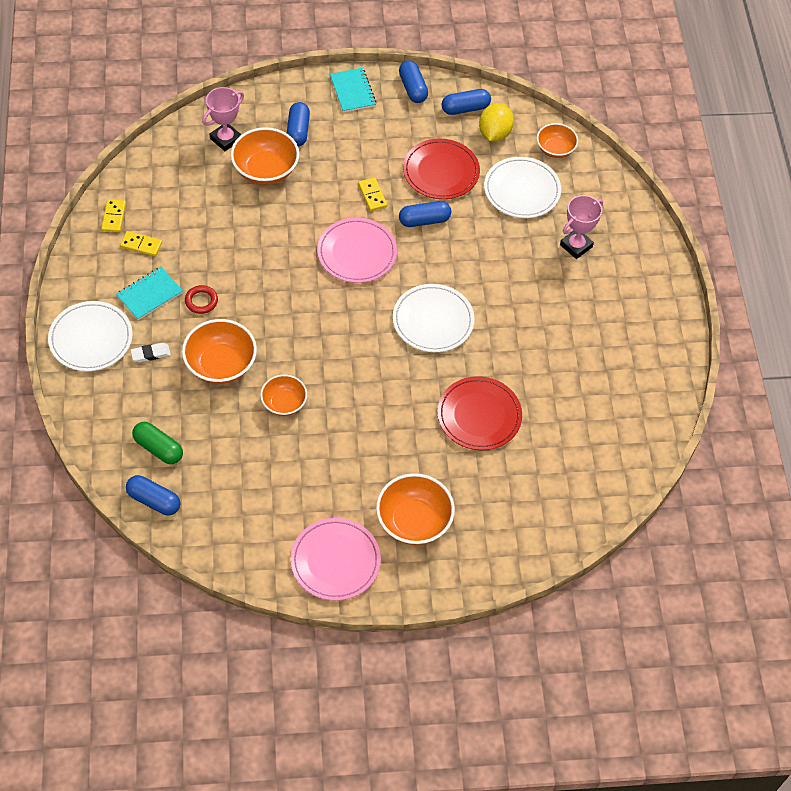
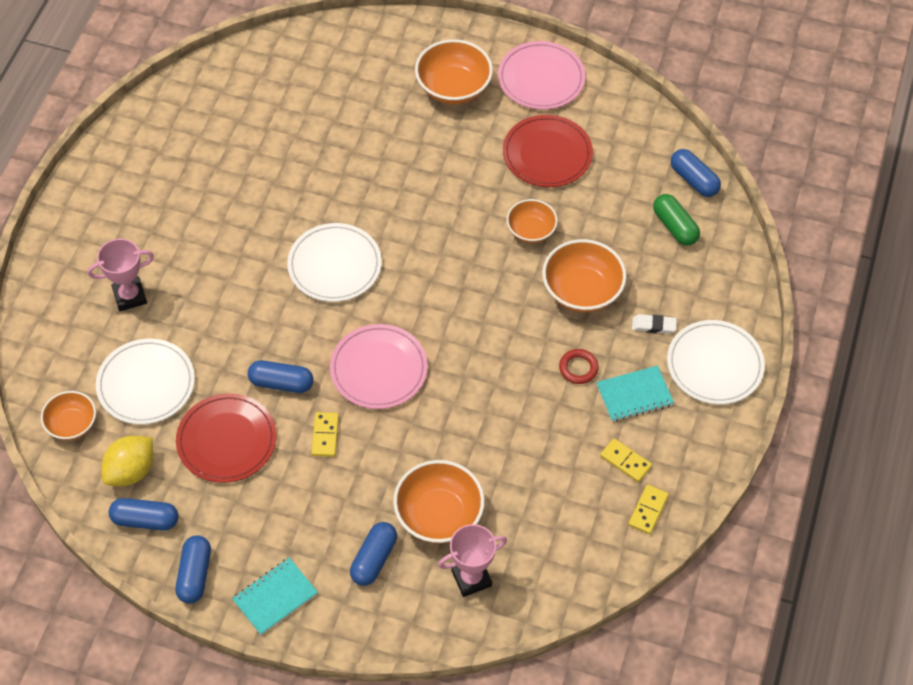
camera: 155 degrees left, 0 degrees up
turquoise notebook [330,68,376,113] -> turquoise notebook turned 45 degrees clockwise [232,558,318,635]
red plate [437,376,522,450] -> red plate moved to [503,115,593,187]

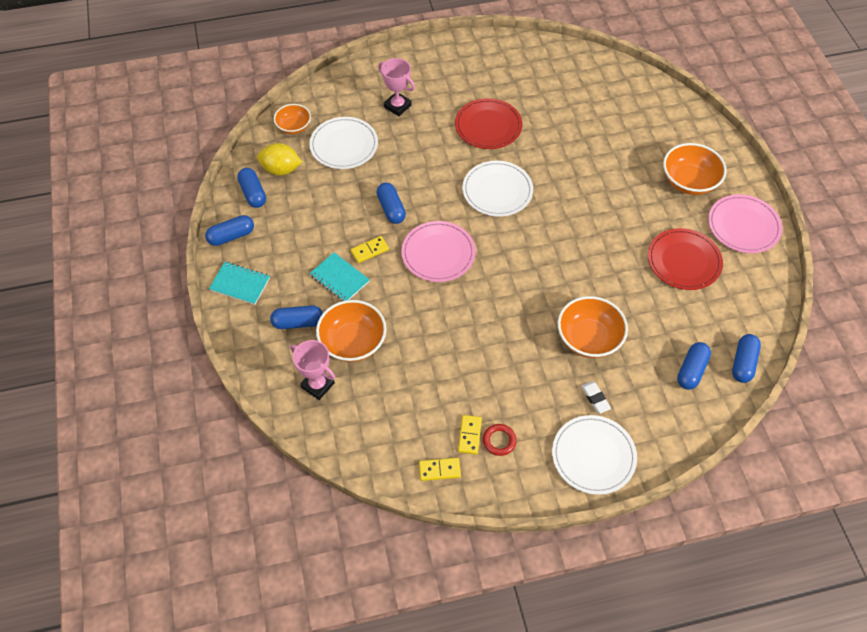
camera: 60 degrees right, 0 degrees up
red plate [176,393,276,483] -> red plate moved to [455,98,522,149]
orange bowl [507,199,558,243] -> none
red ring [559,349,599,384] -> red ring moved to [483,424,517,456]
turquoise notebook [596,366,674,422] -> turquoise notebook moved to [310,252,370,301]
green capsule [653,194,700,246] -> blue capsule [677,342,711,390]

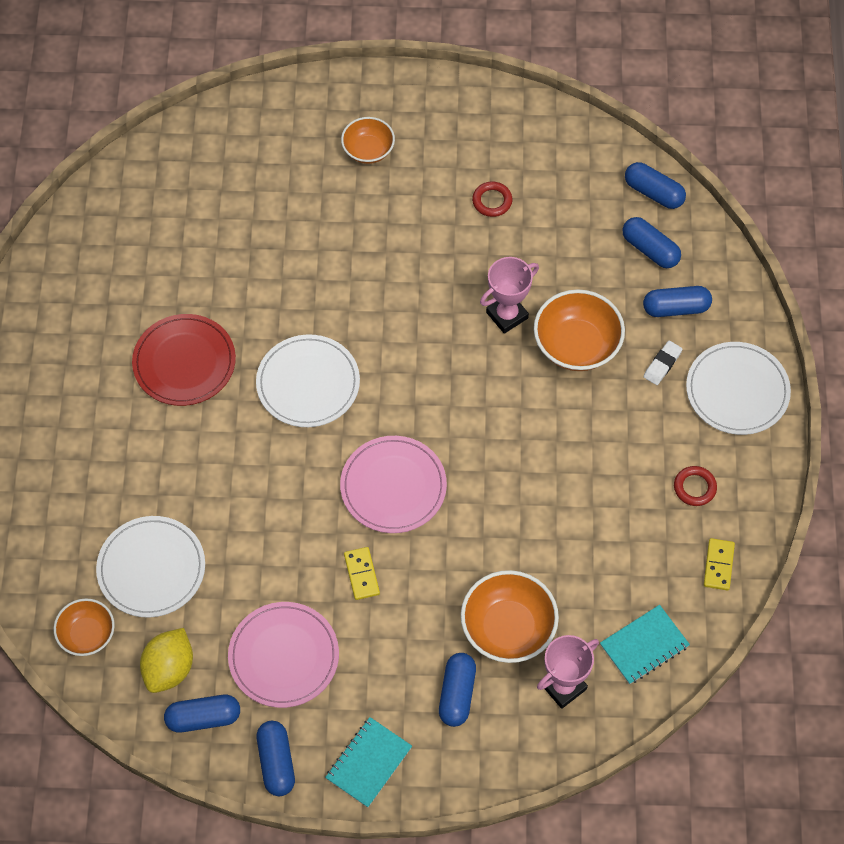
camera: 75 degrees left, 5 degrees up
turquoise notebook [310,252,370,301] -> turquoise notebook moved to [600,605,690,684]
blue capsule [376,183,406,224] -> blue capsule moved to [643,286,712,317]
pink trophy [378,58,415,116] -> pink trophy moved to [480,257,539,334]
yellow domino [458,415,482,455] -> none
white eraser [581,381,611,414] -> white eraser turned 45 degrees counterclockwise [644,341,682,385]
red plate [648,228,723,290] -> red ring [472,182,512,217]
orange bowl [663,143,727,195] -> orange bowl [341,117,395,164], size x0.62
pink plate [708,194,782,253] -> pink plate moved to [228,602,339,708]

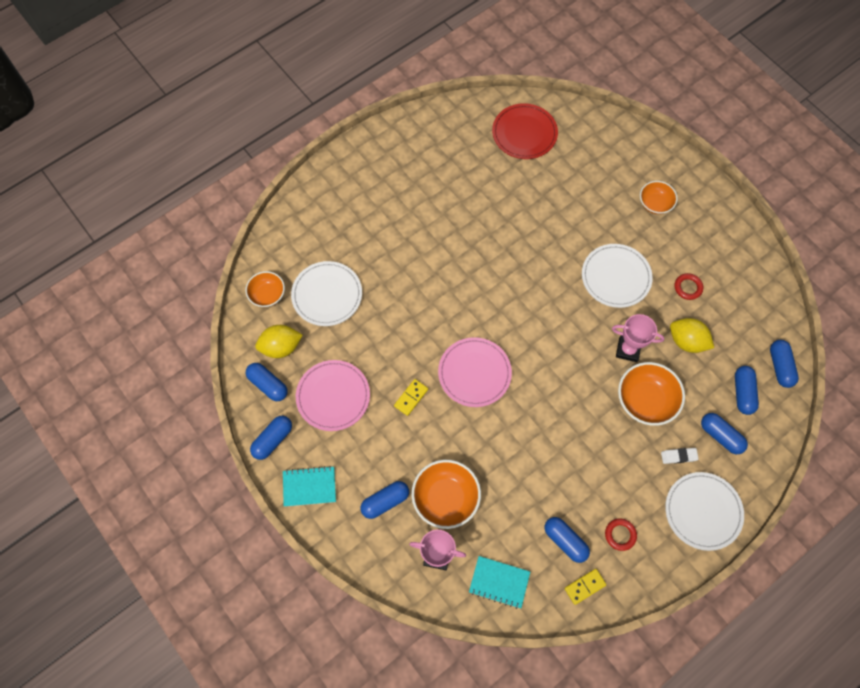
camera: 50 degrees right, 5 degrees up
red plate [132,314,236,406] -> red plate moved to [492,103,558,159]
white plate [256,335,360,427] -> white plate moved to [582,244,653,308]
none -> blue capsule [545,517,590,563]
none -> yellow lemon [670,318,714,353]

